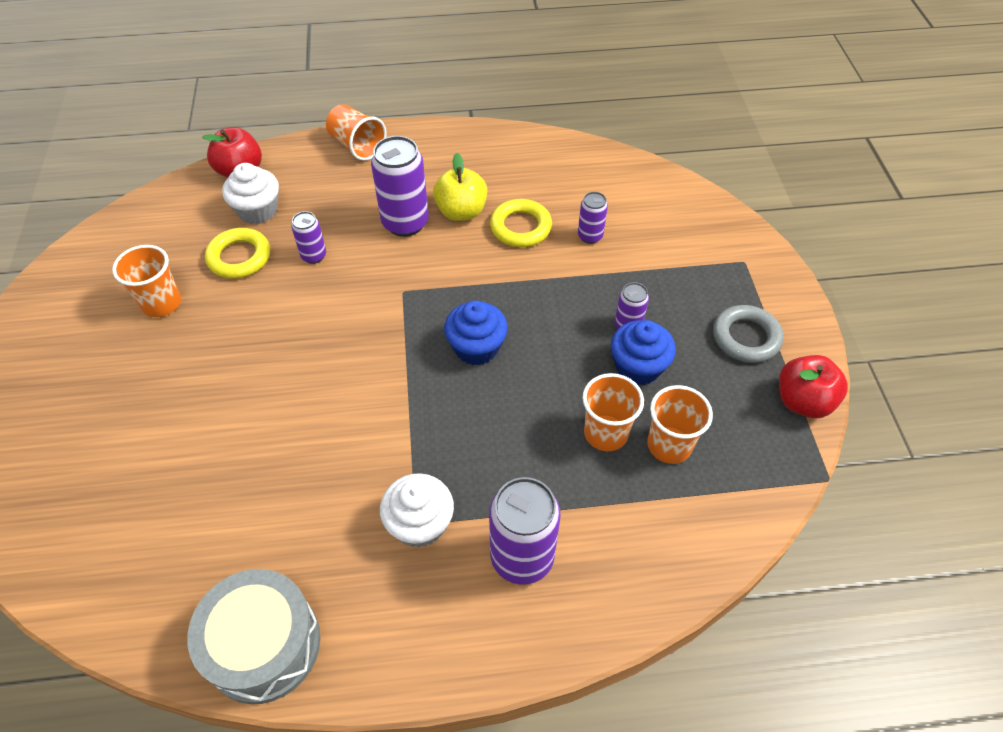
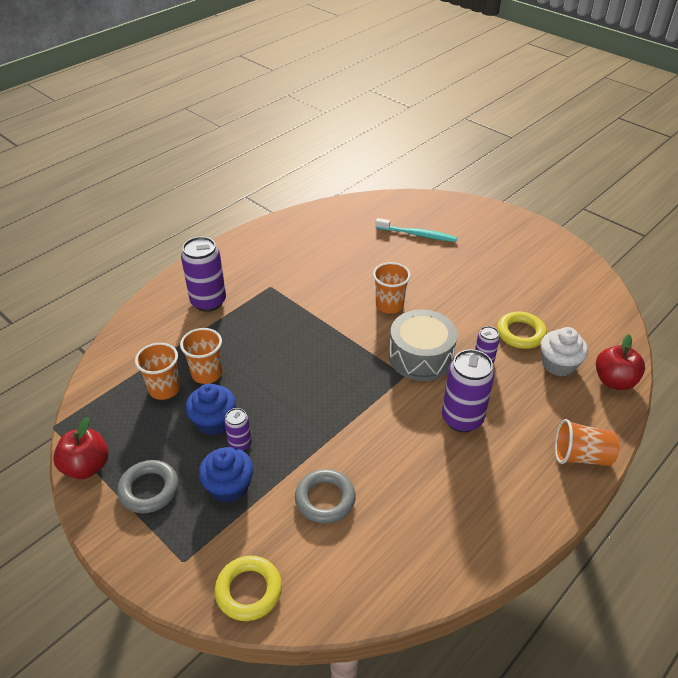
camera: 140 degrees right, 10 degrees down
orange cup [112,245,181,317] -> orange cup moved to [373,262,411,314]
grey drum [187,569,321,704] -> grey drum moved to [389,310,457,381]
white cupcake [380,473,454,548] -> none
yellow apple [433,153,487,221] -> none
blue cupcake [444,301,508,365] -> blue cupcake moved to [199,447,253,503]
yellow ring [490,199,552,247] -> yellow ring moved to [215,556,282,621]
purple can [578,192,608,244] -> grey ring [295,469,356,524]
none -> turquoise toothbrush [375,218,457,242]

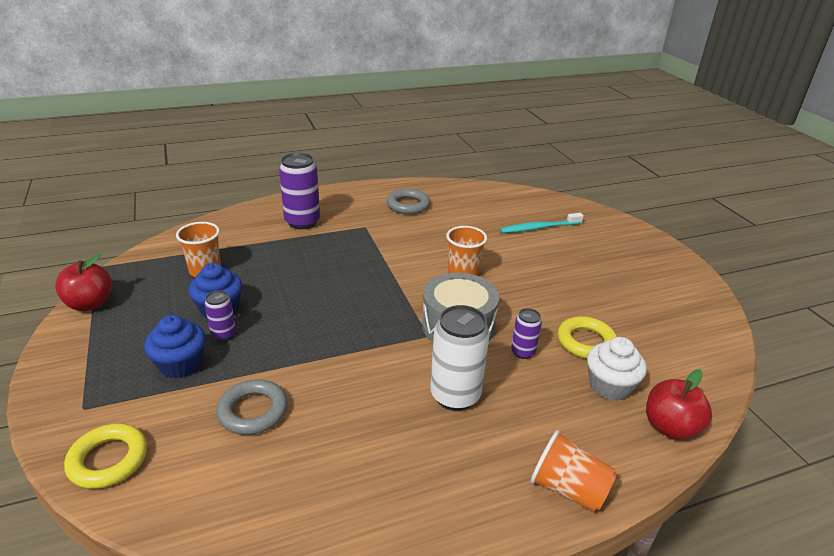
camera: 25 degrees right, 10 degrees down
grey ring [117,460,178,514] -> grey ring moved to [387,189,430,214]
orange cup [180,328,222,384] -> none
turquoise toothbrush [375,218,457,242] -> turquoise toothbrush turned 120 degrees clockwise [500,213,584,233]
purple can [442,349,495,432] -> white can [430,305,490,411]

